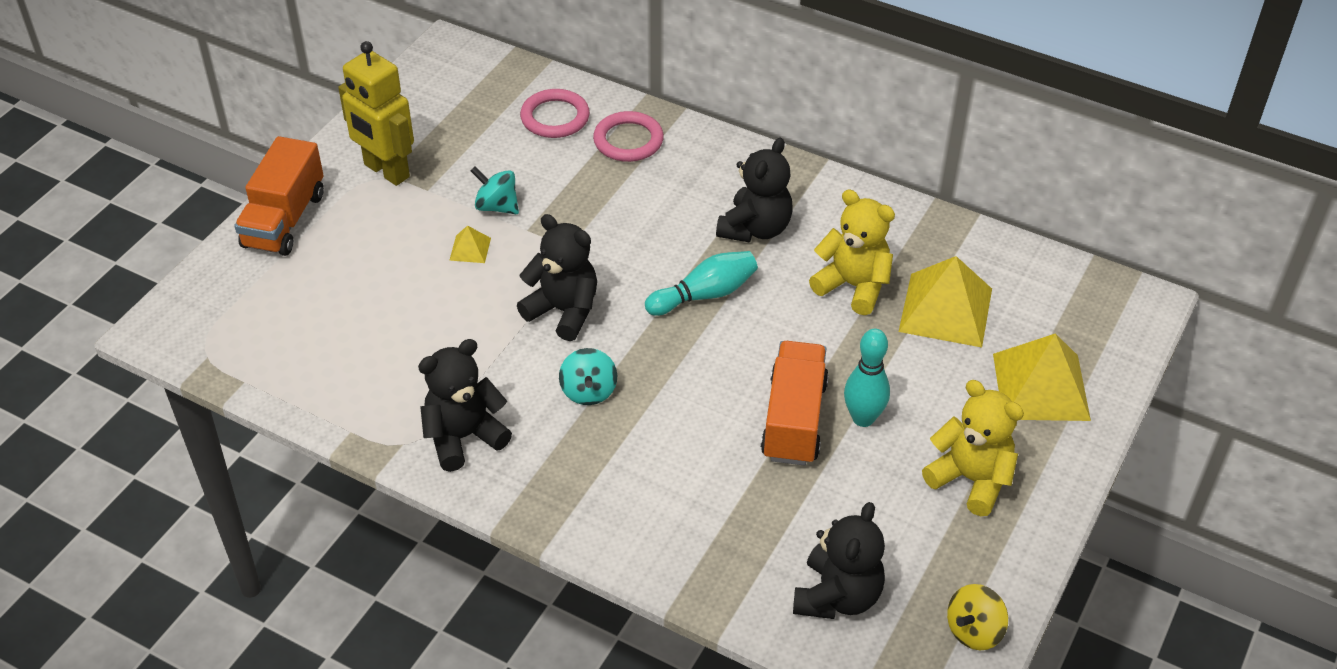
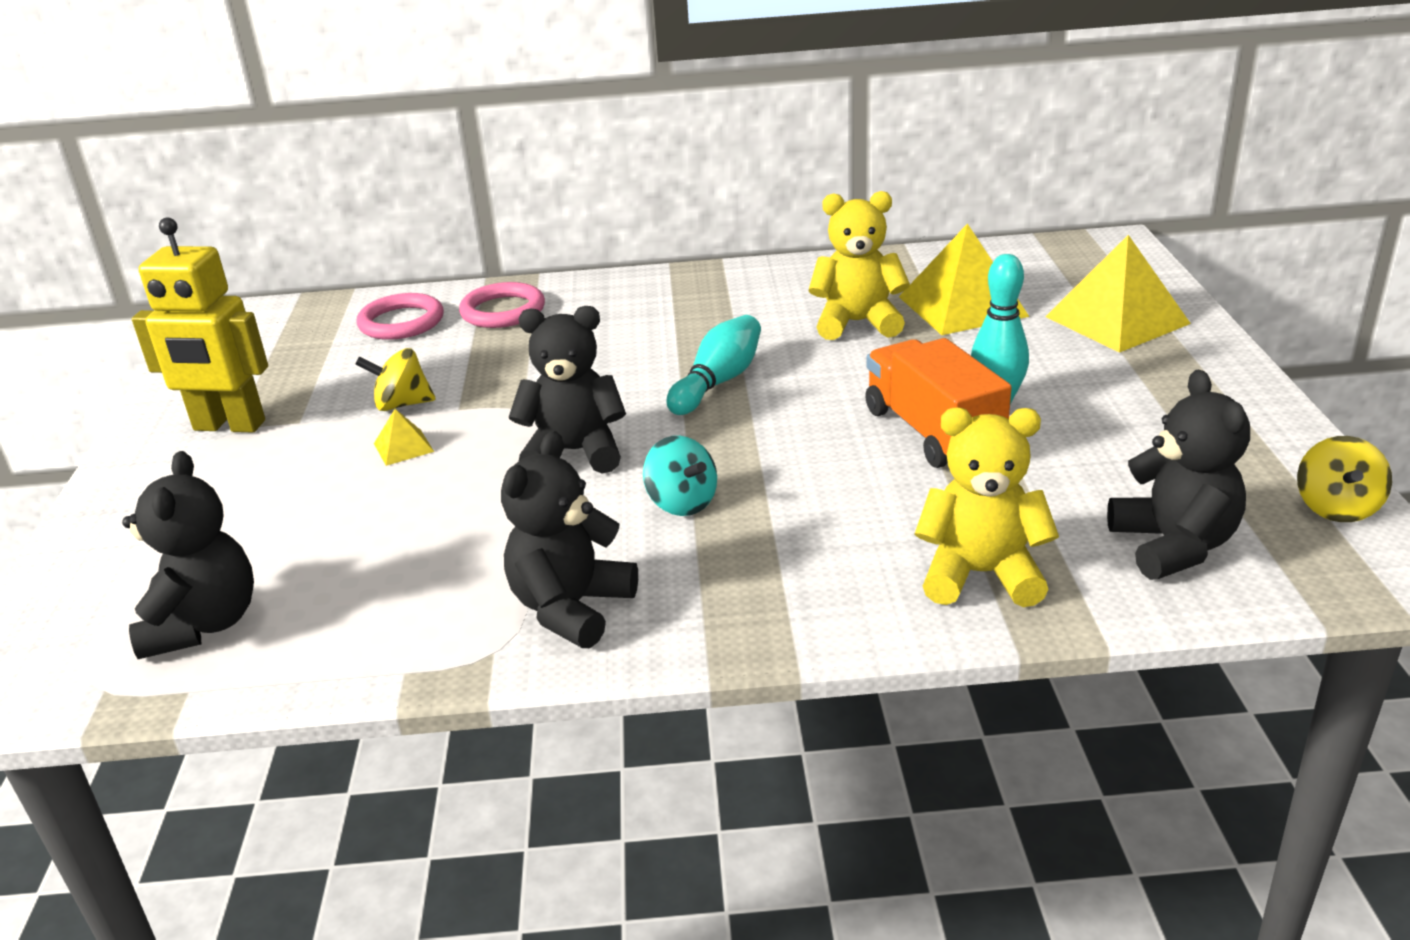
camera: 30 degrees left, 15 degrees down
orange truck [234,136,324,256] -> none
turquoise spinning top [471,167,519,214] -> yellow spinning top [356,348,436,411]
black teddy bear [716,138,793,243] -> black teddy bear moved to [122,451,254,659]
yellow teddy bear [922,380,1024,516] -> yellow teddy bear moved to [914,407,1059,607]

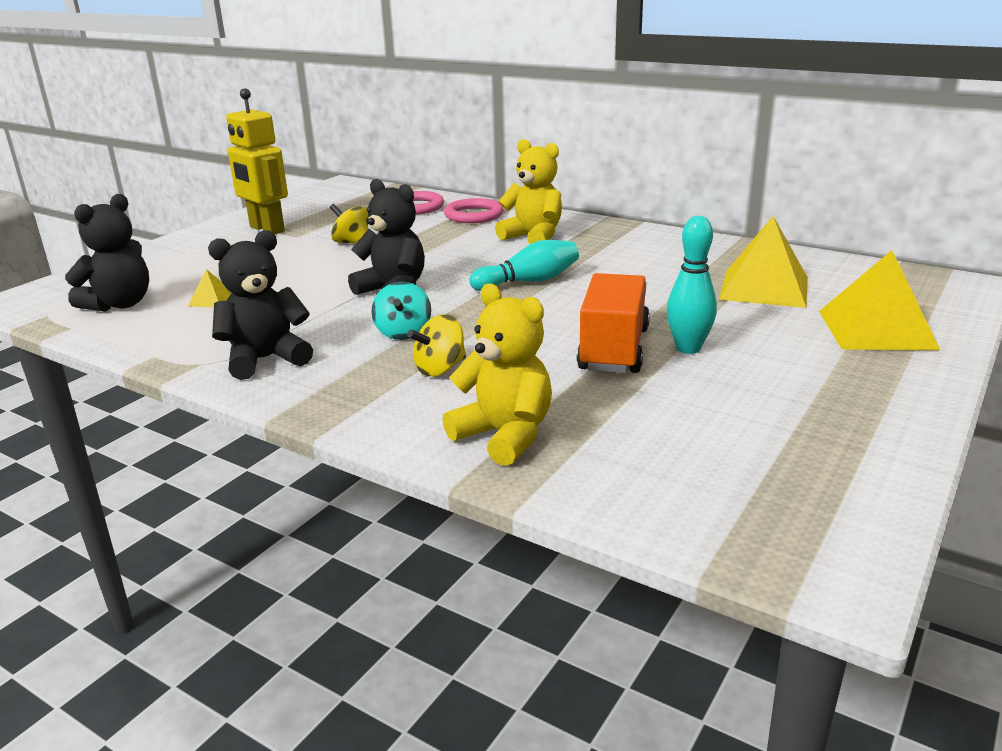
camera: 35 degrees right, 5 degrees down
yellow pyramid [374,409,434,466] -> yellow pyramid moved to [188,269,232,307]
yellow teddy bear [809,191,910,340] -> yellow teddy bear moved to [495,139,562,244]
black teddy bear [1107,370,1250,580] -> none
yellow spinning top [1297,436,1392,522] -> yellow spinning top moved to [407,314,466,377]

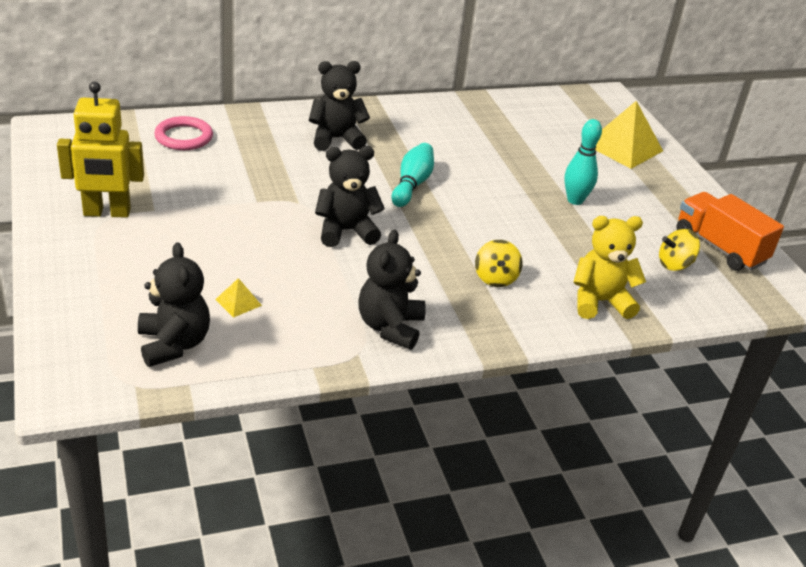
camera: 55 degrees left, 10 degrees up
yellow spinning top [330,204,368,244] -> yellow spinning top moved to [659,229,700,271]
turquoise spinning top [371,282,431,340] -> none
pink ring [444,198,504,223] -> none
yellow teddy bear [495,139,562,244] -> black teddy bear [309,61,370,151]
orange truck [577,273,650,373] -> orange truck moved to [676,192,784,271]
yellow pyramid [719,216,808,308] -> none

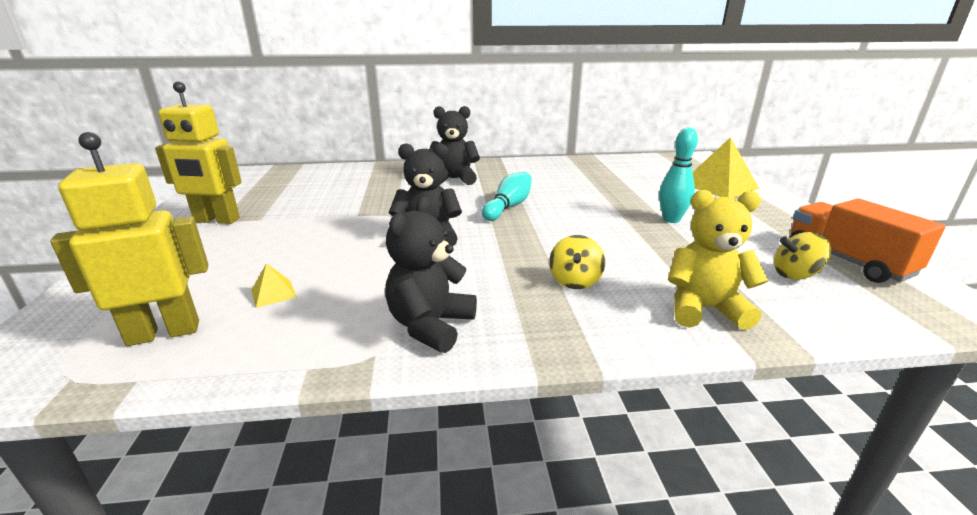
camera: 15 degrees right, 10 degrees down
black teddy bear [138,242,210,367] -> yellow robot [50,132,209,346]
pink ring [154,116,213,150] -> none

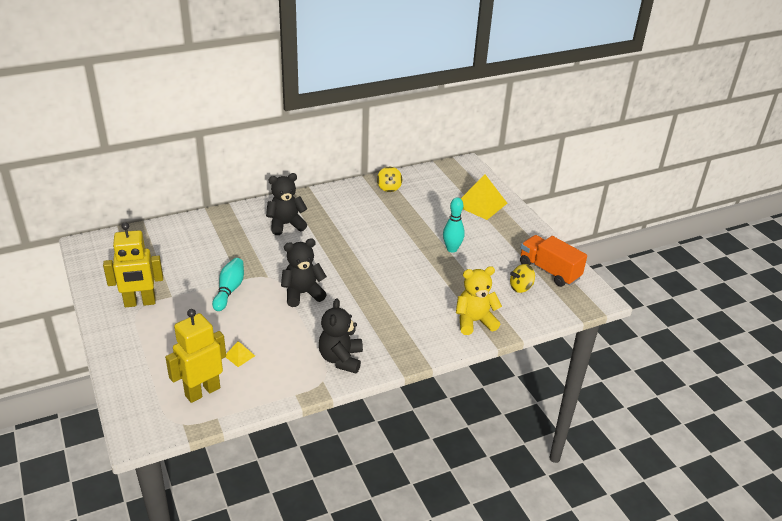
camera: 20 degrees left, 10 degrees up
turquoise bowling pin [482,172,532,221] -> turquoise bowling pin moved to [212,258,244,311]
yellow spinning top [549,235,605,289] -> yellow spinning top moved to [377,167,402,192]

